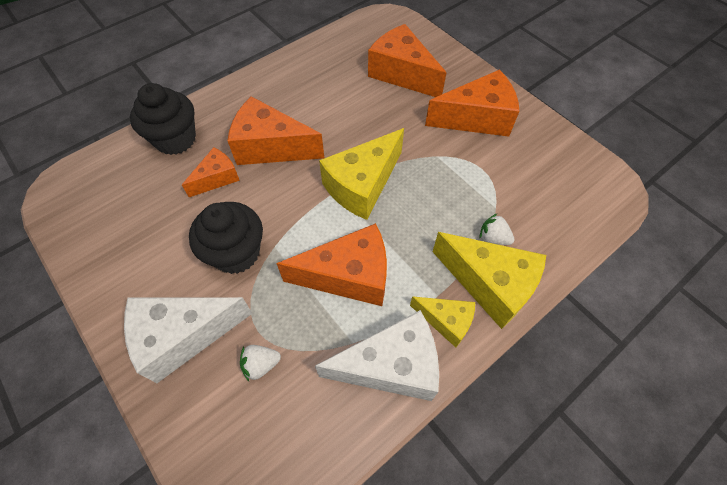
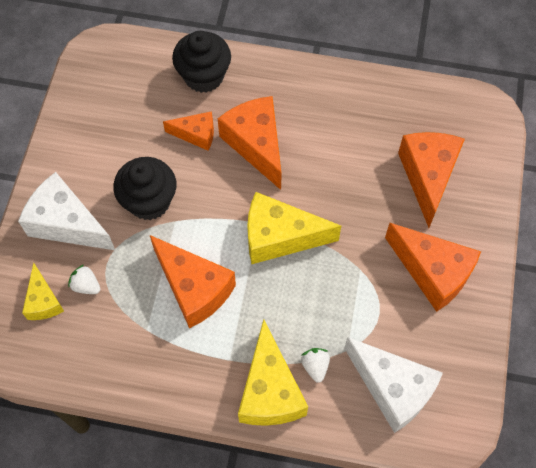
camera: 50 degrees right, 5 degrees up
white cheese [315,310,439,401] -> white cheese moved to [344,337,443,433]
yellow cheese [410,296,475,347] -> yellow cheese moved to [22,263,64,320]

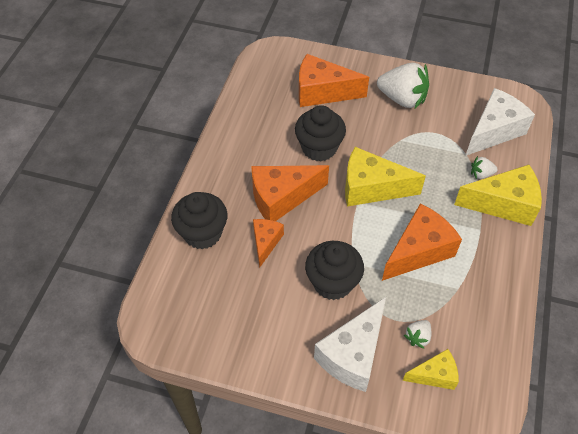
camera: 85 degrees left, 10 degrees down
yellow cheese [247,192,341,264] -> yellow cheese turned 90 degrees clockwise [345,147,426,206]
orange cheese [385,223,481,312] -> white strawberry [377,63,429,108]
none -> black cupcake [295,105,346,161]

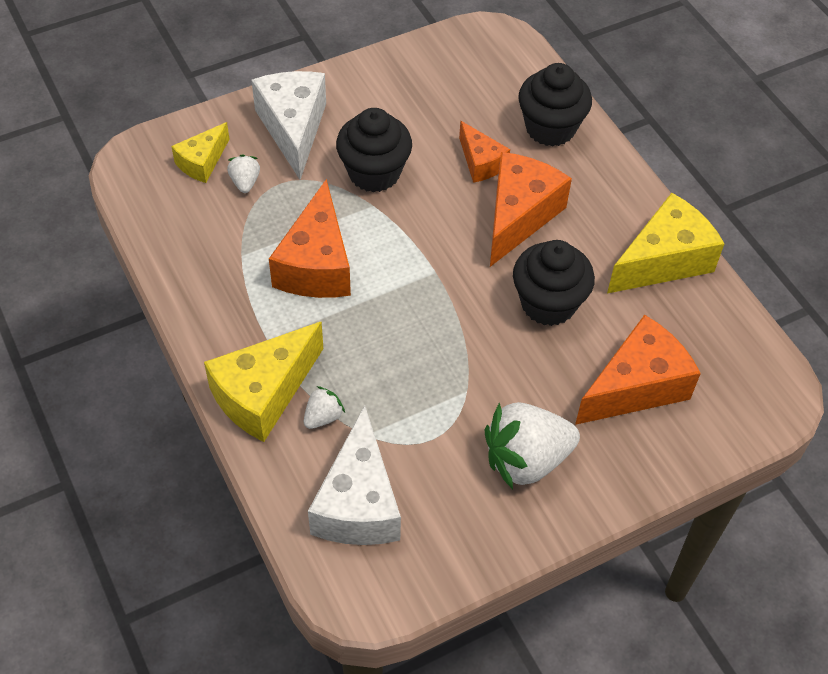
camera: 135 degrees right, 0 degrees up
yellow cheese [345,147,426,206] -> yellow cheese moved to [607,193,724,293]

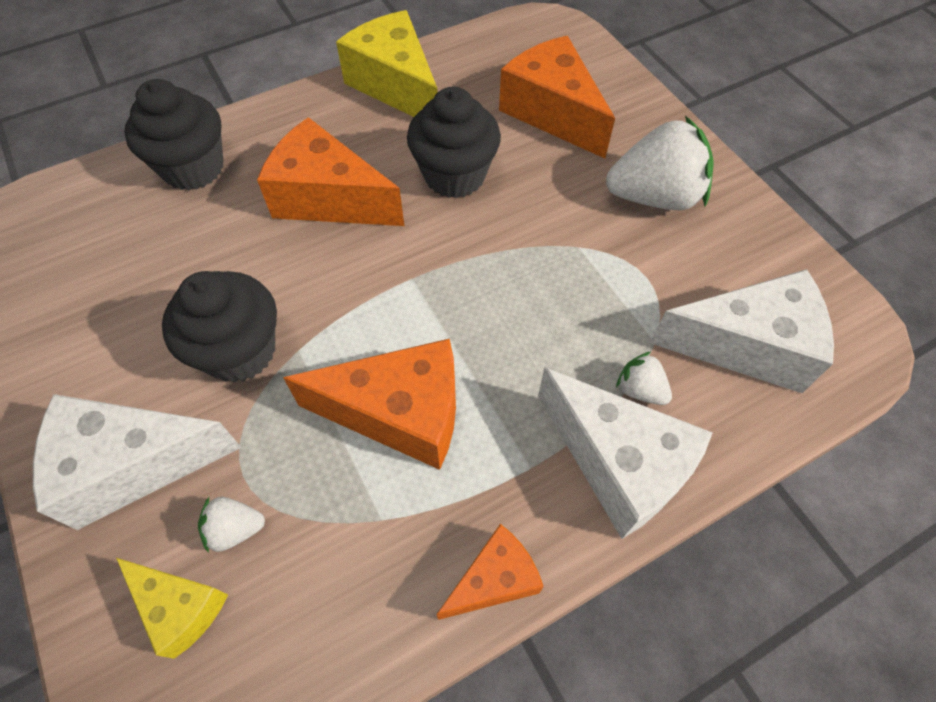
camera: 90 degrees left, 5 degrees up
yellow cheese [204,321,323,442] -> white cheese [538,367,712,539]
orange cheese [459,121,510,183] -> orange cheese moved to [437,524,544,620]
white strawberry [485,402,580,489] -> white strawberry turned 75 degrees counterclockwise [606,116,714,210]

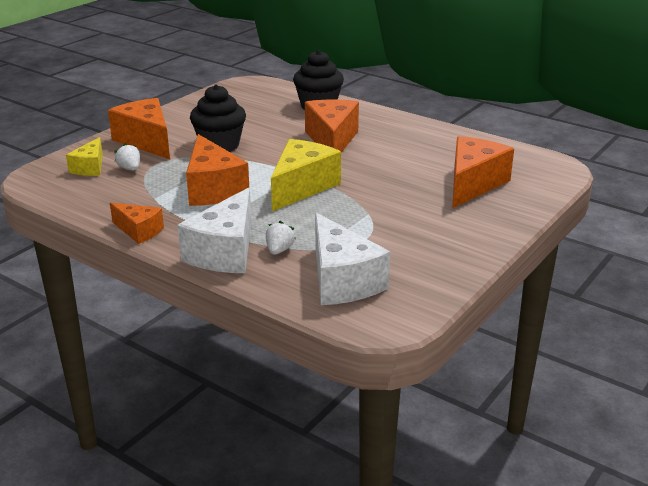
camera: 65 degrees right, 30 degrees down
white cheese [33,394,242,530] -> orange cheese [108,98,170,159]
yellow cheese [336,10,438,117] -> yellow cheese moved to [271,139,341,211]
black cupcake [407,87,501,198] -> none
white strawberry [606,116,714,210] -> none

